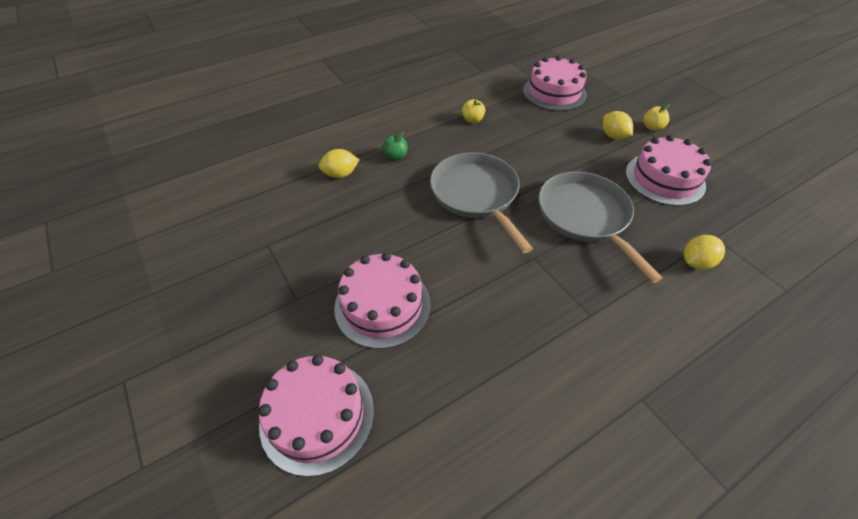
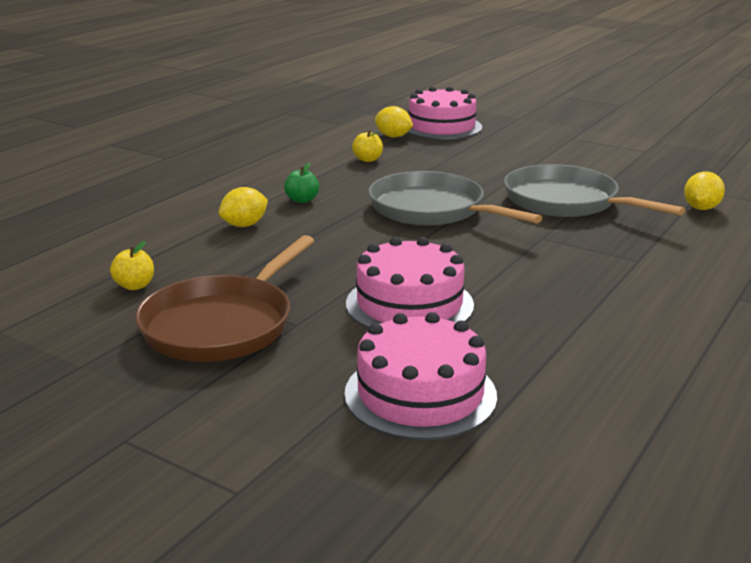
camera: 25 degrees left, 25 degrees down
yellow lemon [602,111,633,139] -> yellow lemon moved to [375,106,413,138]
pink cake [626,135,712,206] -> none
yellow apple [643,104,670,131] -> yellow apple moved to [110,241,154,290]
none -> brown pan [135,235,314,362]

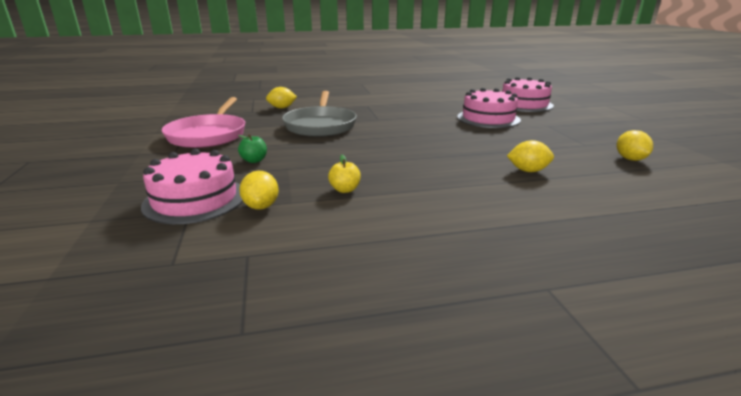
camera: 135 degrees left, 0 degrees up
yellow apple [110,241,154,290] -> yellow lemon [617,130,653,161]
brown pan [135,235,314,362] -> none
green apple [284,163,319,203] -> green apple moved to [238,134,267,163]
grey pan [368,171,542,226] -> none
none -> pink pan [162,97,245,148]

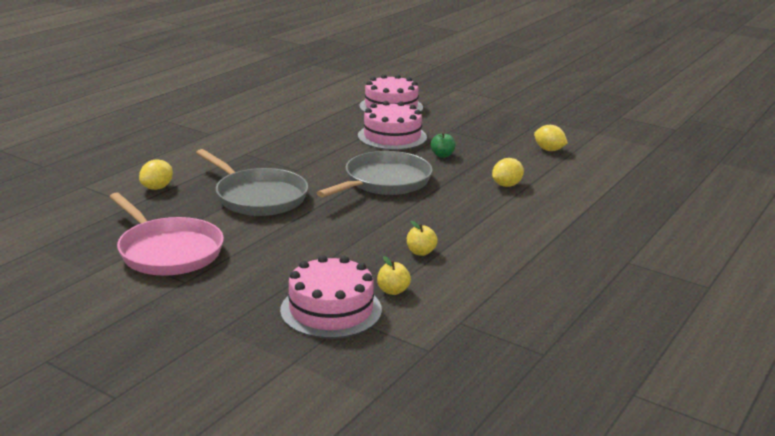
camera: 45 degrees left, 0 degrees up
green apple [238,134,267,163] -> green apple moved to [431,132,455,157]
yellow lemon [239,171,279,210] -> yellow apple [377,256,411,295]
none -> grey pan [317,151,432,198]

